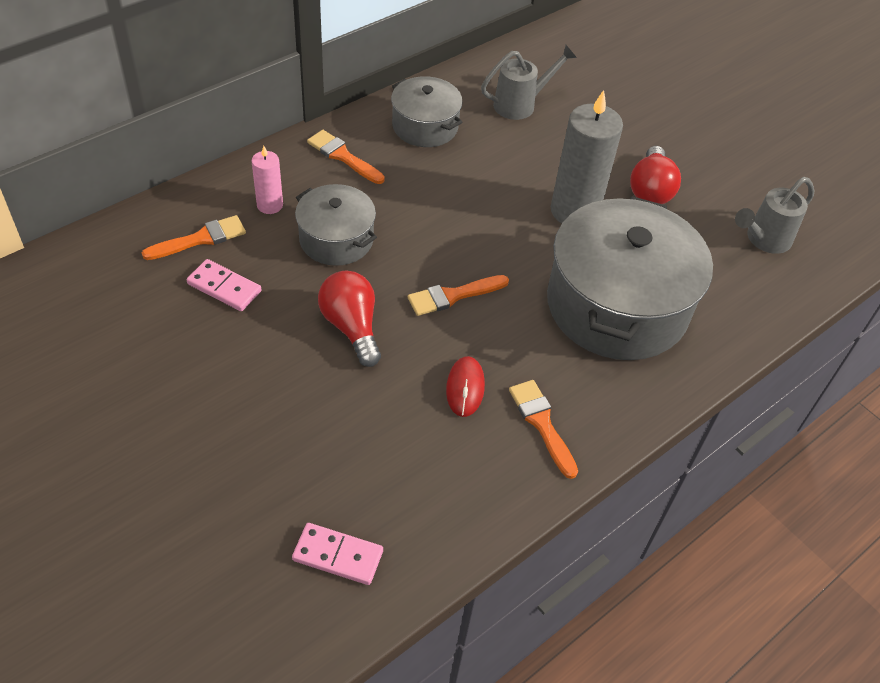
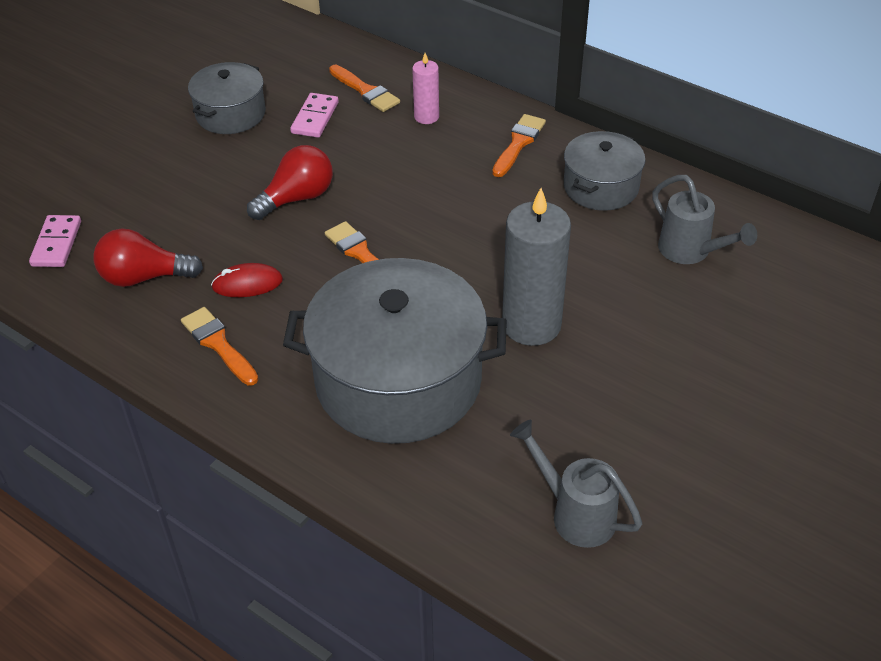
camera: 80 degrees right, 5 degrees down
grey pot [295,184,377,266] -> grey pot moved to [188,62,266,134]
orange brush [509,380,578,479] -> orange brush turned 90 degrees counterclockwise [181,307,258,385]
red light bulb [630,146,681,204] -> red light bulb moved to [94,228,203,287]

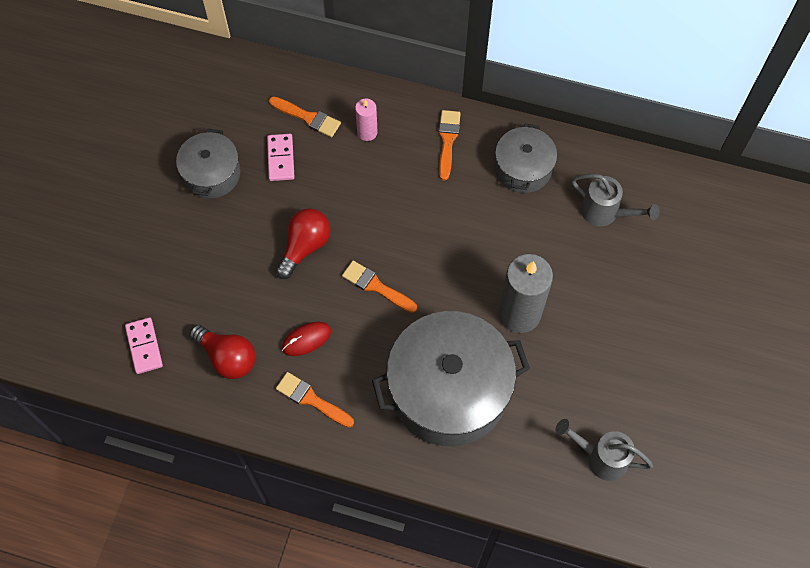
camera: 20 degrees left, 20 degrees up
red light bulb [94,228,203,287] -> red light bulb turned 120 degrees counterclockwise [189,325,256,379]

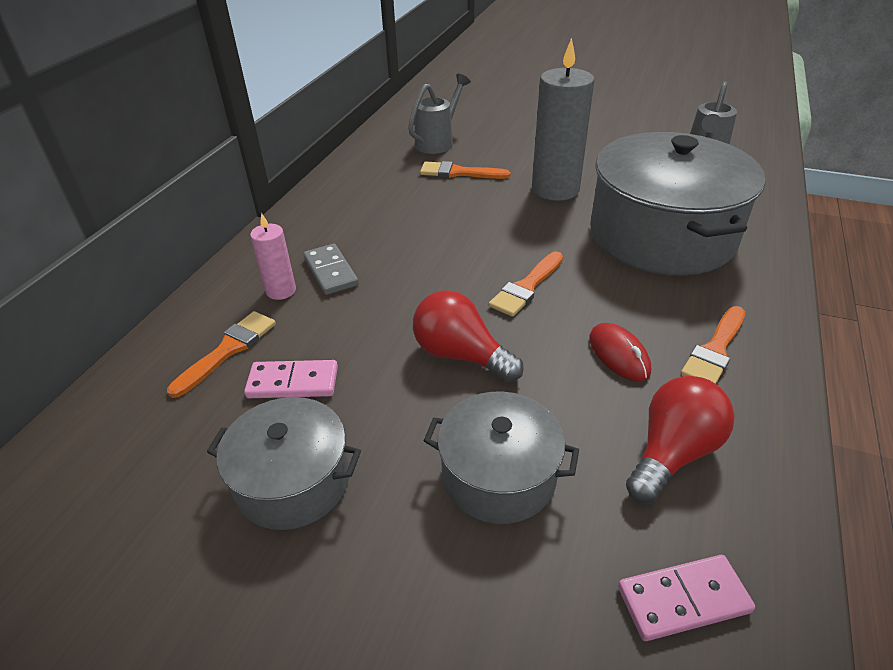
camera: 85 degrees left, 25 degrees down
orange brush [439,110,461,181] -> orange brush moved to [420,161,511,179]
grey pot [495,123,557,193] -> grey pot moved to [424,391,579,524]
none -> grey domino [303,244,359,295]

